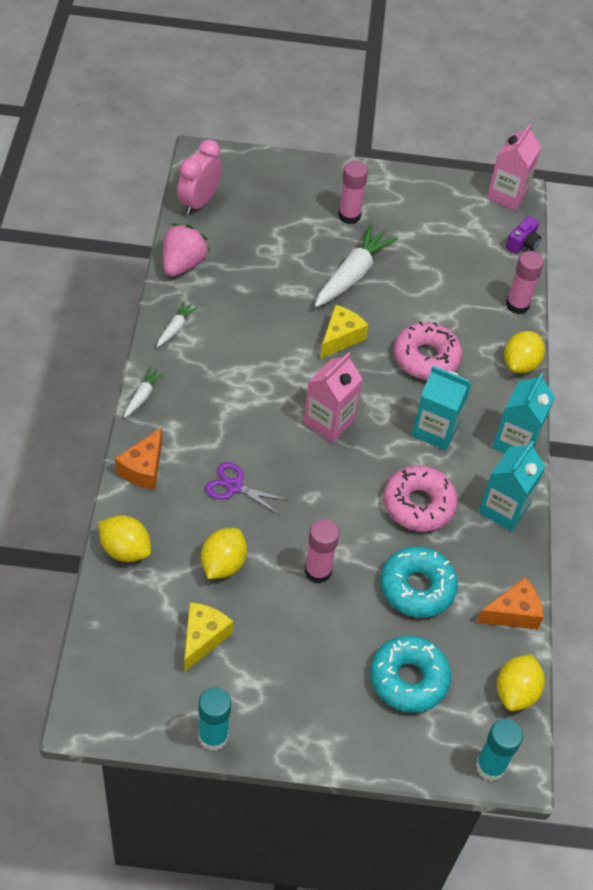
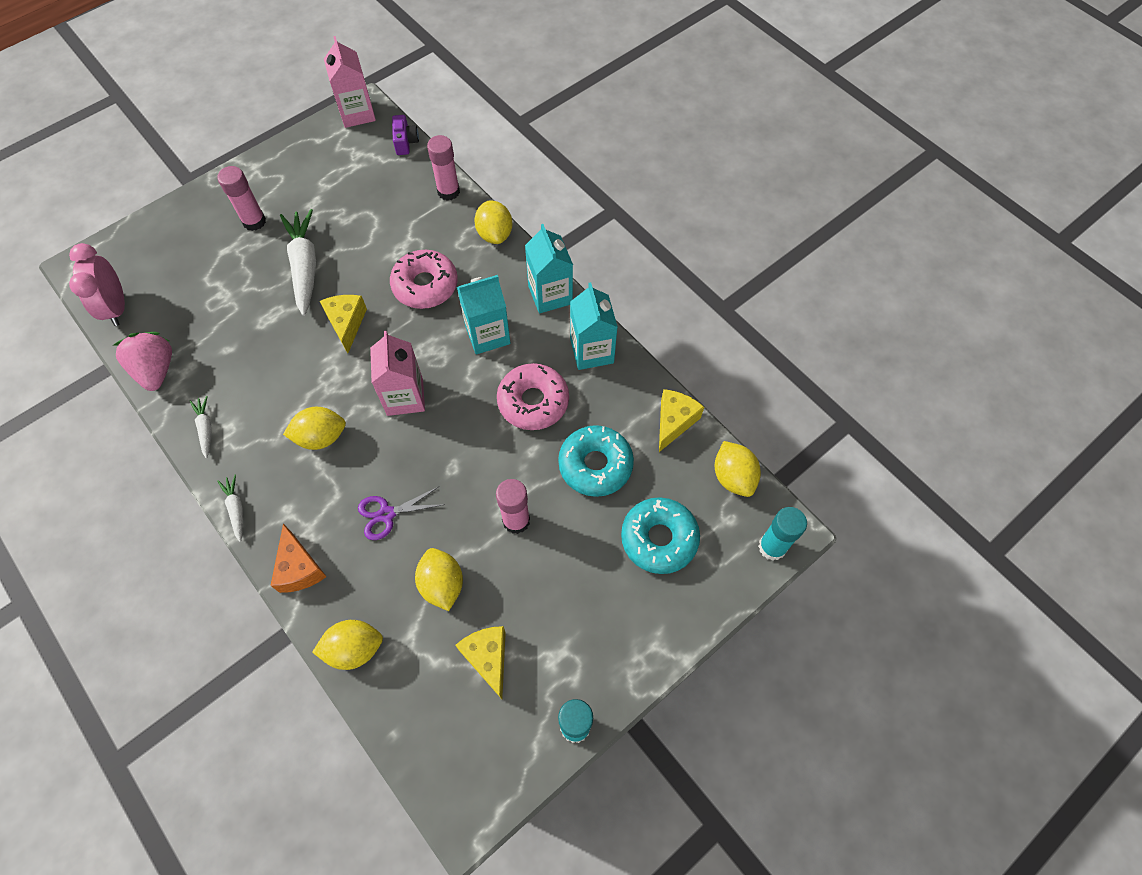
camera: 40 degrees left, 10 degrees up
orange cheese [476,577,544,629] -> yellow cheese [659,389,704,452]
none -> yellow lemon [283,407,346,450]

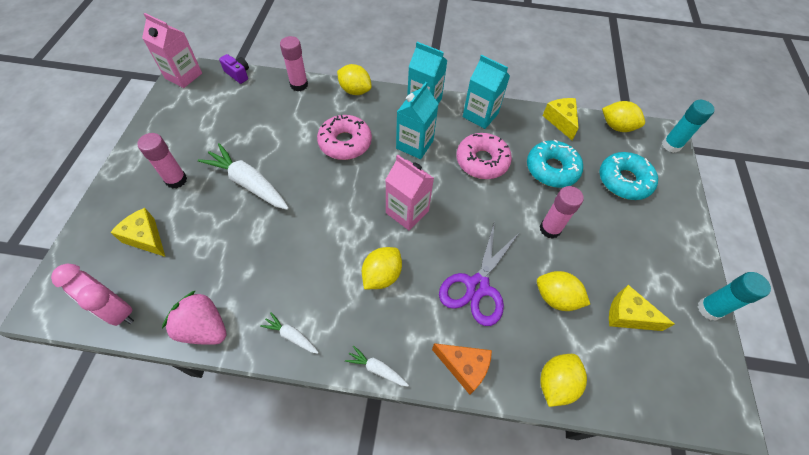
camera: 45 degrees left, 5 degrees down
yellow cheese [320,295,367,353] -> yellow cheese moved to [110,208,165,257]
purple scissors [358,487,445,540] -> purple scissors [439,221,520,326], size x1.64

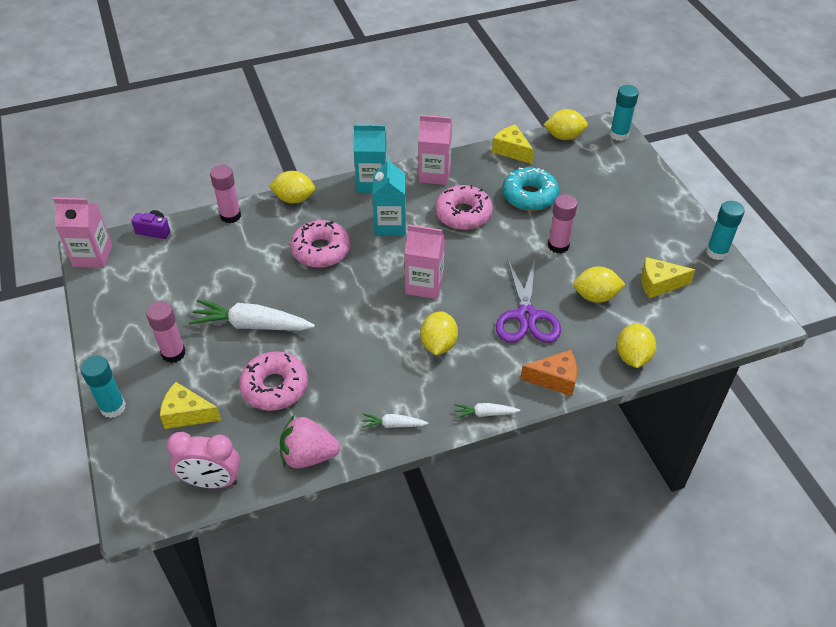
camera: 25 degrees left, 10 degrees down
turquoise carton [463,55,510,129] -> pink carton [418,115,452,185]
turquoise donut [599,152,658,200] -> none
none -> turquoise glue stick [80,356,126,418]
none -> pink donut [239,351,308,411]

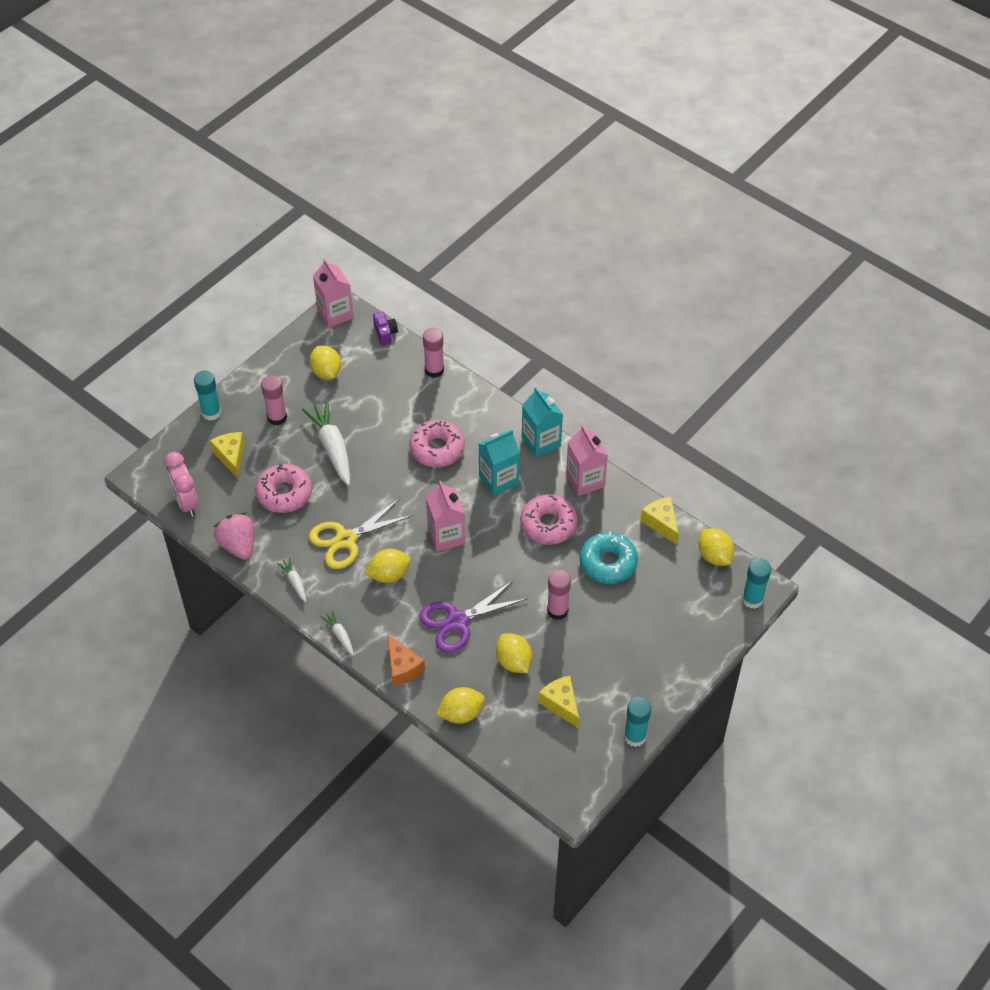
camera: 60 degrees right, 5 degrees up
yellow lemon [269,171,315,204] -> yellow lemon moved to [309,346,341,379]
yellow cheese [492,124,534,164] -> yellow cheese turned 45 degrees counterclockwise [640,497,679,545]
none -> yellow scissors [309,498,413,569]

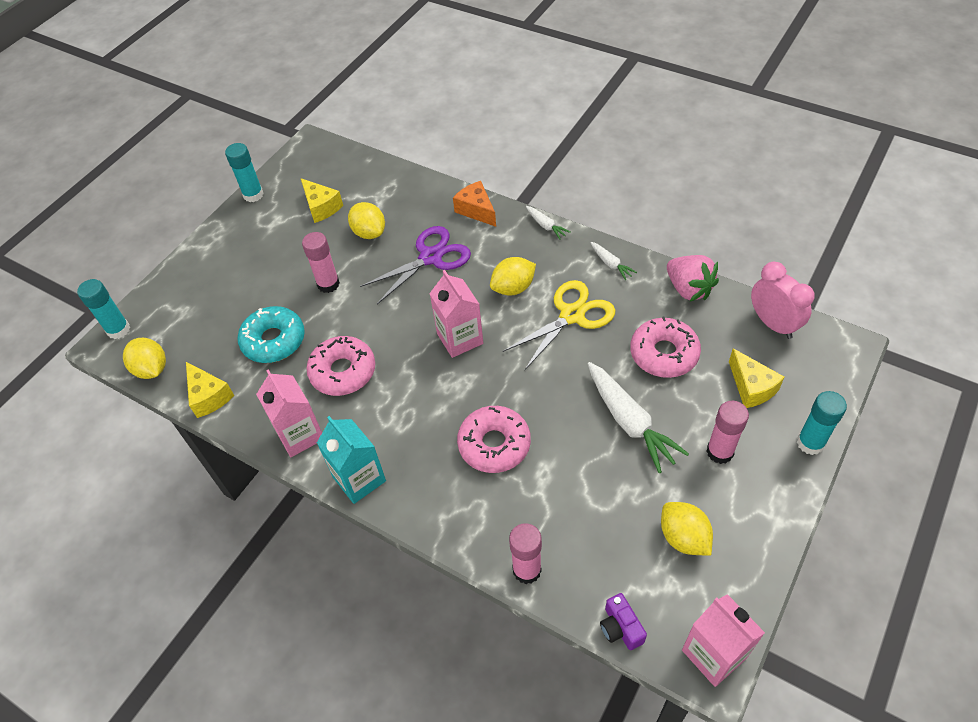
camera: 175 degrees right, 0 degrees up
yellow lemon [436,687,485,724] -> none
turquoise carton [479,430,520,496] -> none

